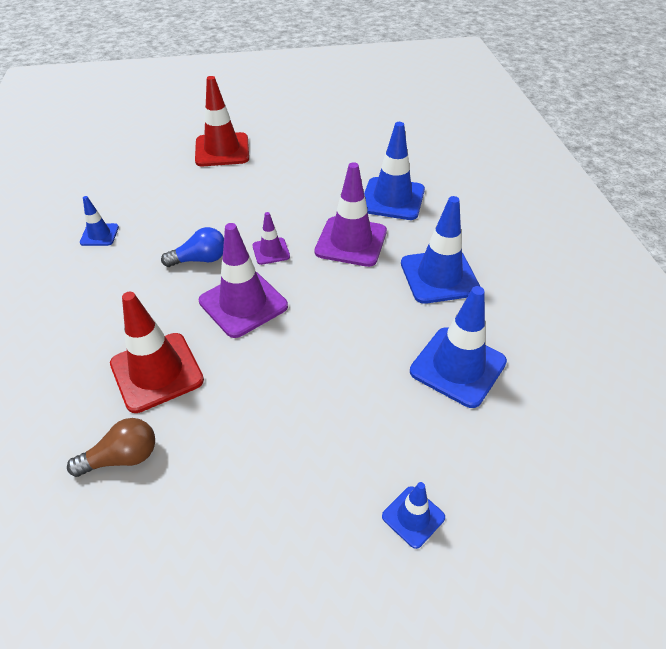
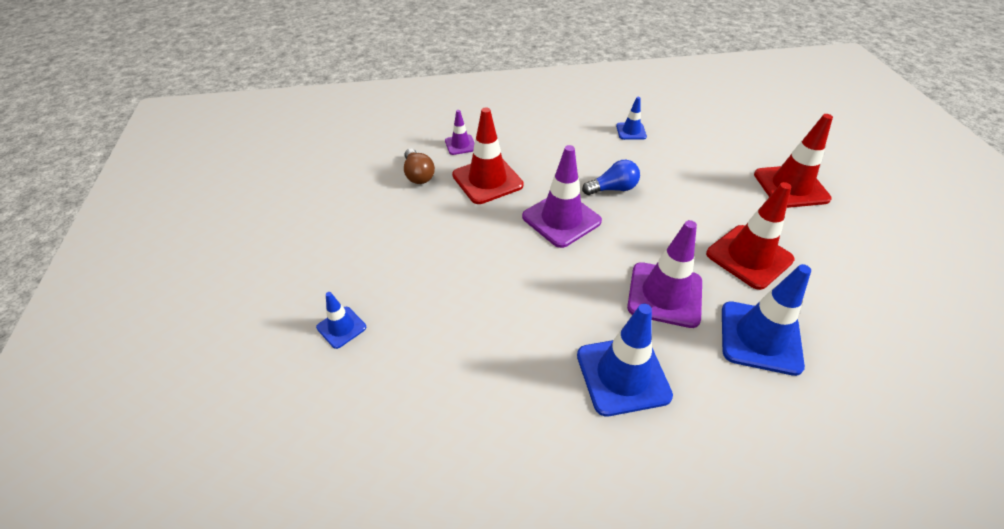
camera: 90 degrees right, 0 degrees up
blue light bulb [161,227,224,267] -> blue light bulb turned 90 degrees counterclockwise [582,160,640,195]
purple traffic cone [252,212,290,265] -> purple traffic cone moved to [445,110,474,155]
blue traffic cone [410,286,507,408] -> none
none -> red traffic cone [706,182,795,290]

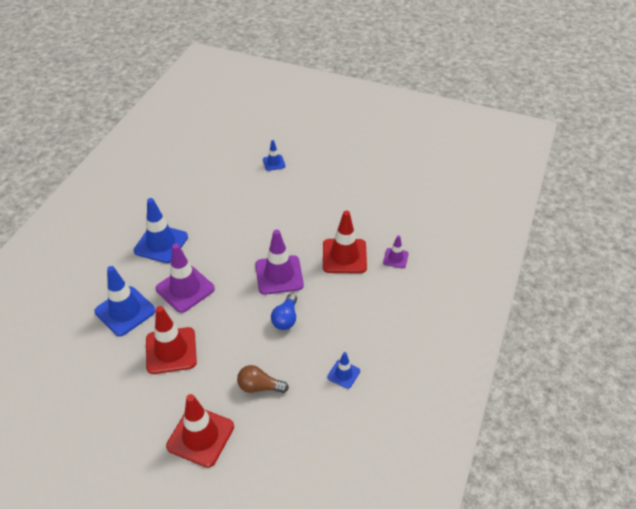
camera: 120 degrees right, 0 degrees up
brown light bulb [404,149,435,184] -> brown light bulb moved to [237,365,289,393]

